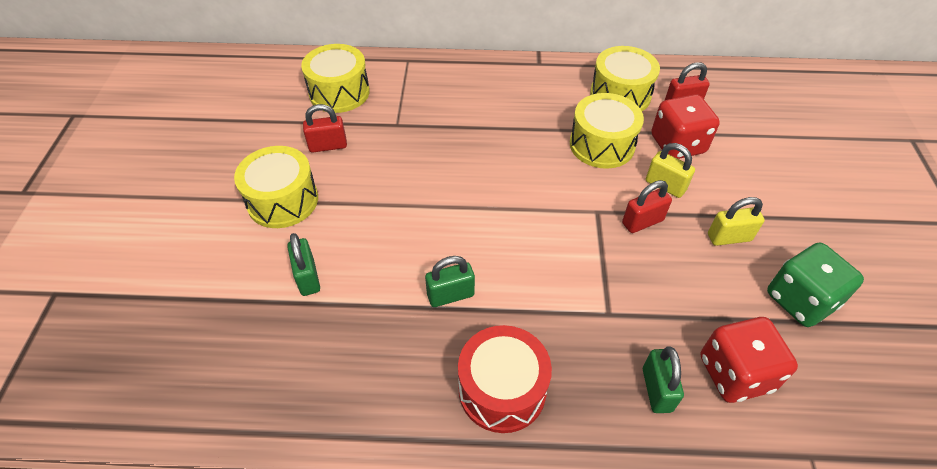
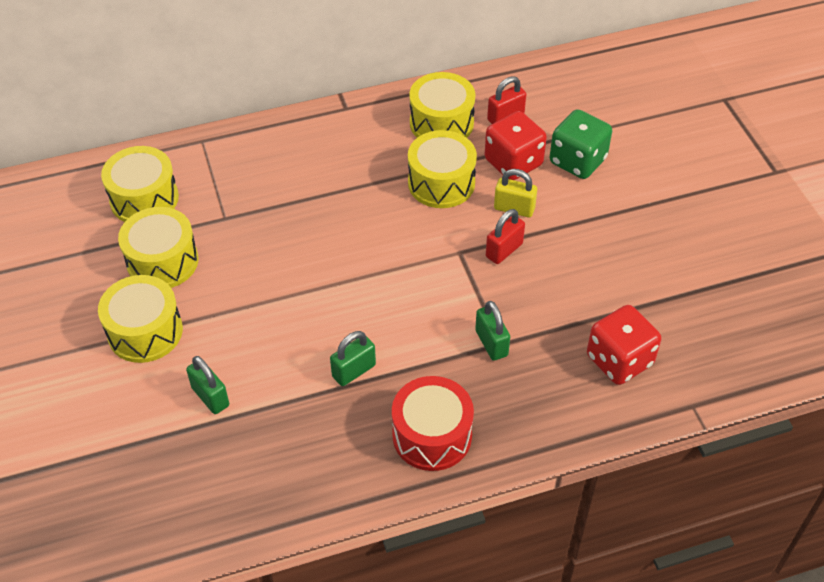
camera: 20 degrees left, 0 degrees up
red padlock [303,104,347,153] -> yellow drum [118,207,198,288]
green padlock [643,346,684,413] -> green padlock moved to [475,301,510,361]
yellow padlock [708,197,765,246] -> none
green dice [767,242,864,327] -> green dice moved to [550,109,612,179]

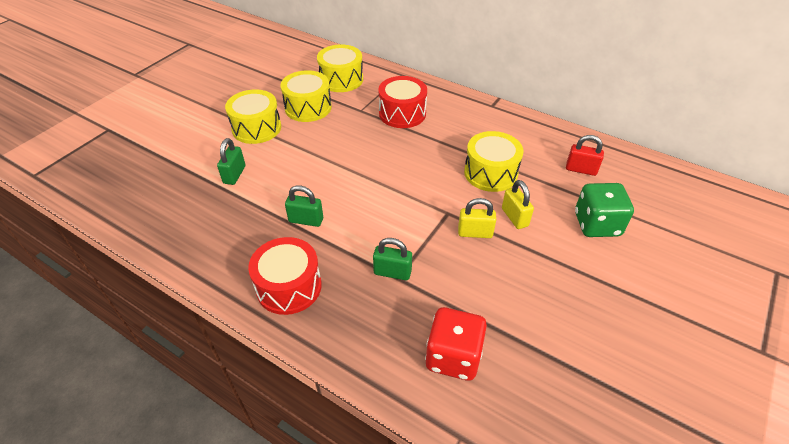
camera: 50 degrees right, 5 degrees down
yellow drum [409,72,475,138] -> none
green padlock [475,301,510,361] -> green padlock turned 75 degrees clockwise [373,238,412,280]
red dice [485,111,547,180] -> none
red padlock [486,209,525,264] -> yellow padlock [458,198,496,238]
none -> red drum [378,76,427,128]

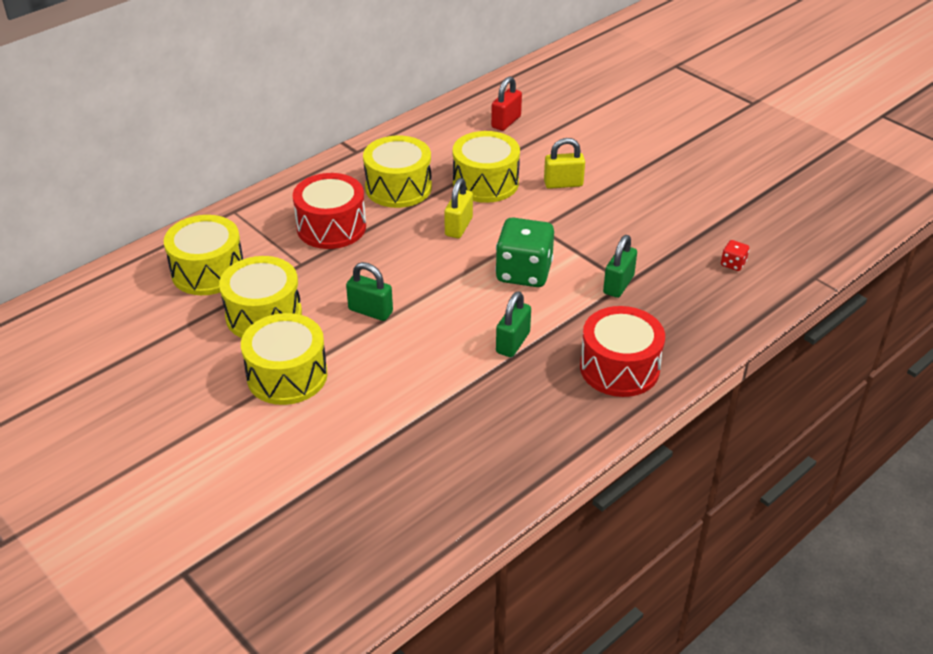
camera: 75 degrees left, 5 degrees down
green padlock [217,138,245,185] -> green padlock moved to [346,262,393,321]
red dice [425,307,487,381] -> red dice [721,240,749,271], size x0.43
yellow padlock [458,198,496,238] -> yellow padlock moved to [444,178,473,238]
green dice [575,183,634,237] -> green dice moved to [495,218,554,287]
none -> yellow drum [363,136,432,208]

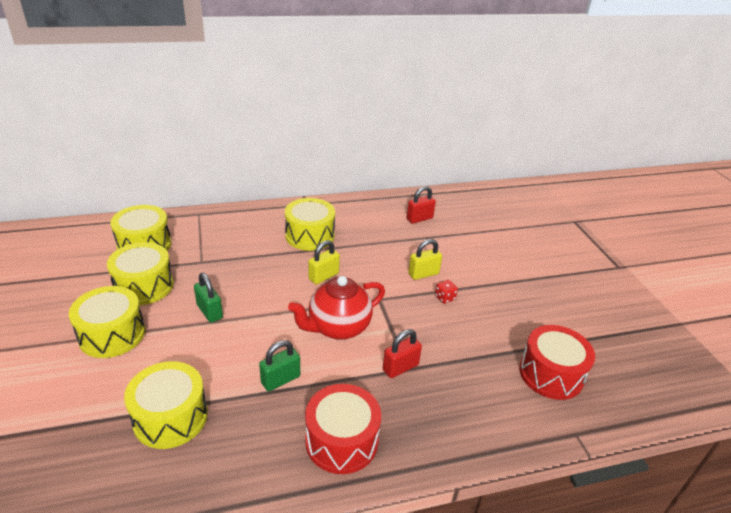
camera: 25 degrees right, 5 degrees down
red drum [293,173,366,249] -> red drum moved to [519,325,595,400]
yellow drum [453,131,520,203] -> yellow drum moved to [124,361,208,449]
green dice [495,218,554,287] -> red teapot [288,276,385,340]
yellow padlock [544,138,585,189] -> yellow padlock turned 45 degrees counterclockwise [408,239,442,280]
green padlock [603,235,637,298] -> red padlock [383,329,422,378]
red dice [721,240,749,271] -> red dice moved to [435,280,458,304]

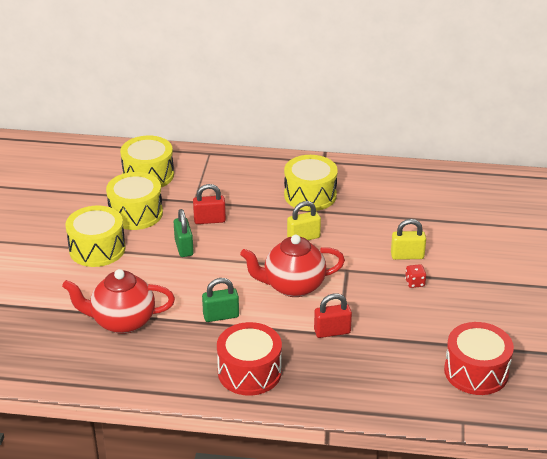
camera: 25 degrees right, 0 degrees up
yellow drum [124,361,208,449] -> red teapot [62,269,175,334]
red padlock [407,186,436,224] -> red padlock moved to [193,184,226,224]

